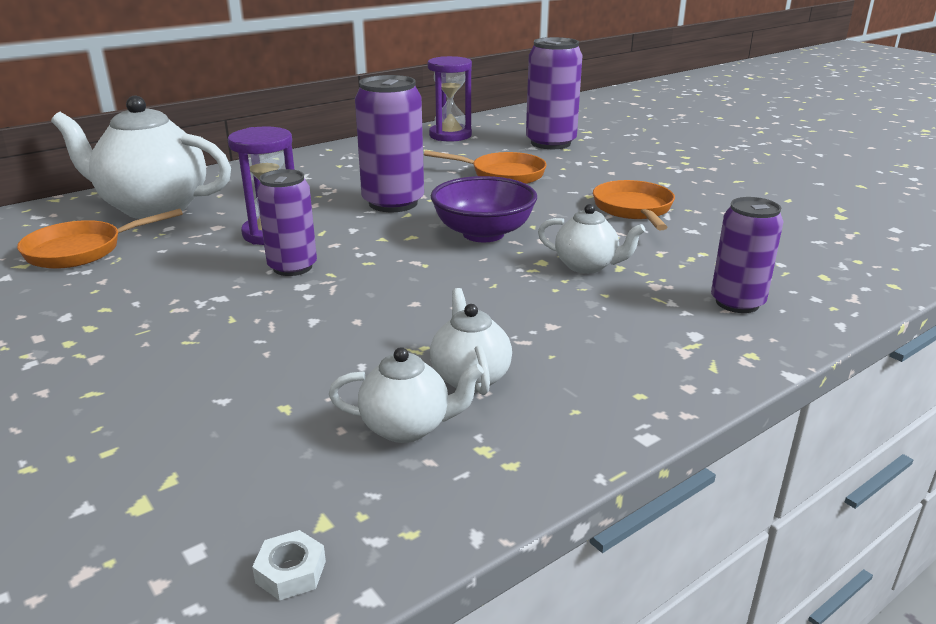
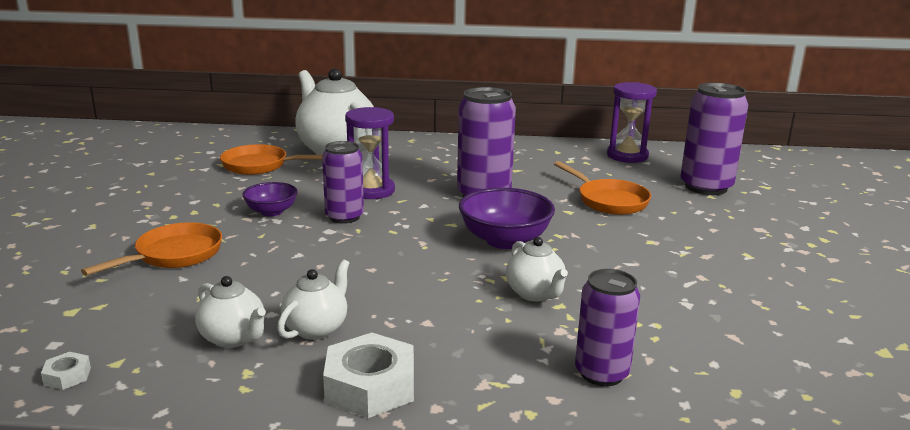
camera: 40 degrees right, 5 degrees down
orange pan [593,180,675,230] -> orange pan moved to [81,222,222,276]
none -> purple bowl [242,182,298,216]
none -> white nut [323,333,414,418]

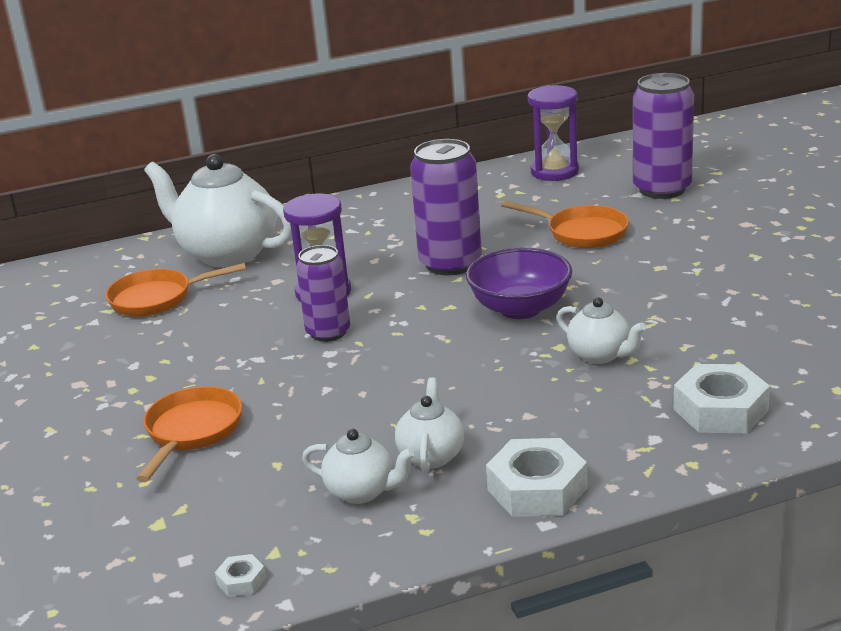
camera: 20 degrees left, 5 degrees up
purple bowl [242,182,298,216] -> none
purple can [575,269,640,386] -> white nut [674,364,770,433]

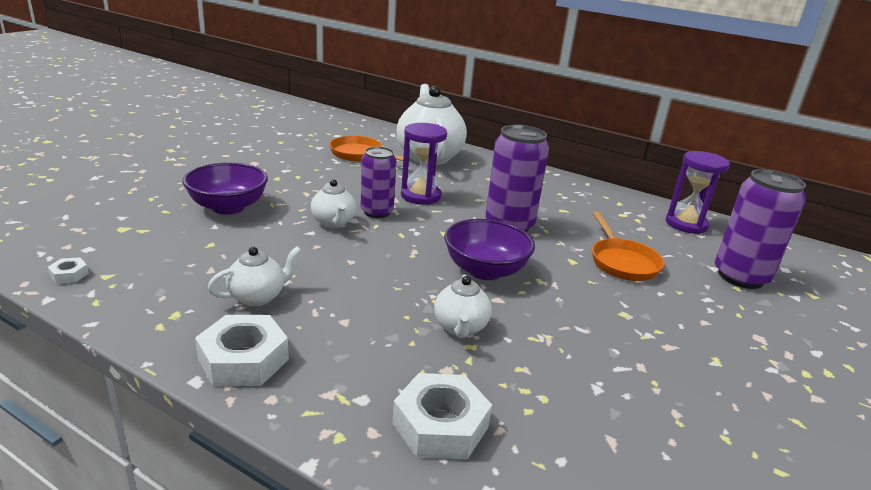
camera: 45 degrees right, 0 degrees up
orange pan [136,386,242,482] -> purple bowl [183,162,268,214]
white teapot [302,429,415,504] -> white teapot moved to [311,179,356,228]

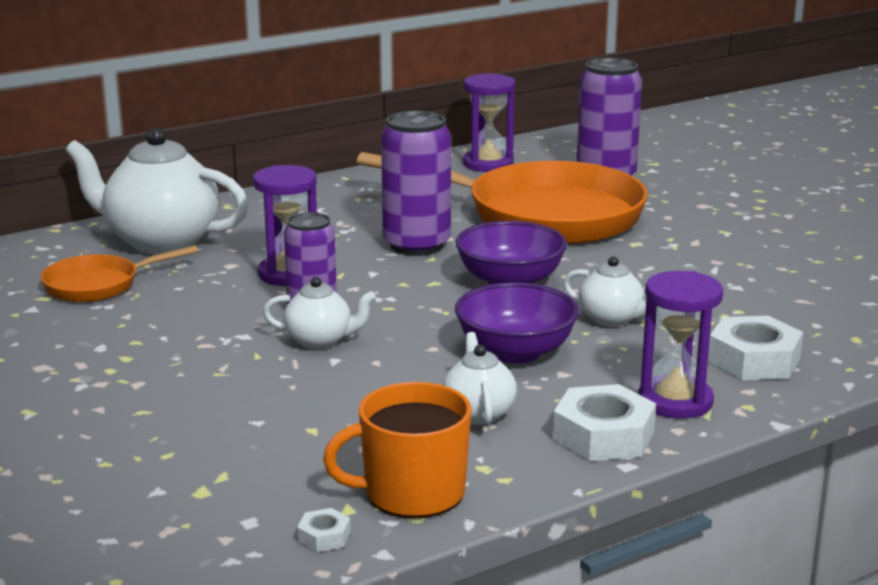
camera: 60 degrees left, 5 degrees down
purple bowl [183,162,268,214] -> purple bowl moved to [455,282,579,364]
orange pan [592,212,664,281] -> orange pan [357,152,648,244], size x2.12
none -> orange mug [323,382,472,519]
none -> purple hourglass [638,271,723,419]

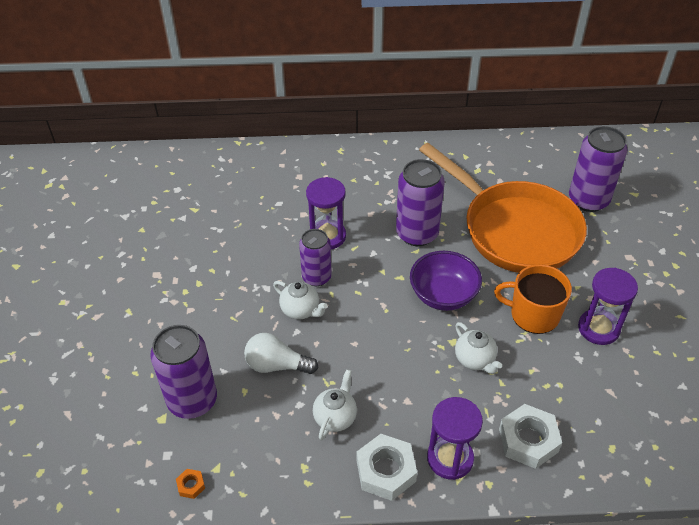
camera: 30 degrees right, 25 degrees up
orange pan [41,245,199,302] -> none
white teapot [65,128,249,255] -> none
white nut [297,508,351,552] -> orange nut [176,469,205,499]
orange mug [323,382,472,519] -> orange mug moved to [494,264,572,334]
purple bowl [455,282,579,364] -> none
purple hourglass [463,73,515,172] -> purple hourglass moved to [578,268,638,345]
none -> purple can [150,325,217,419]
none -> white light bulb [244,333,318,374]

